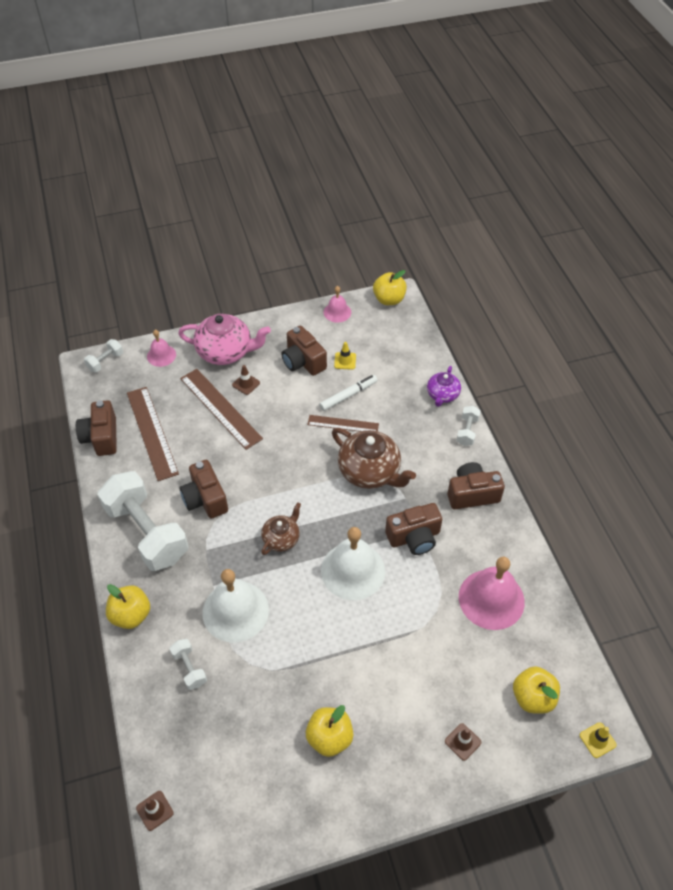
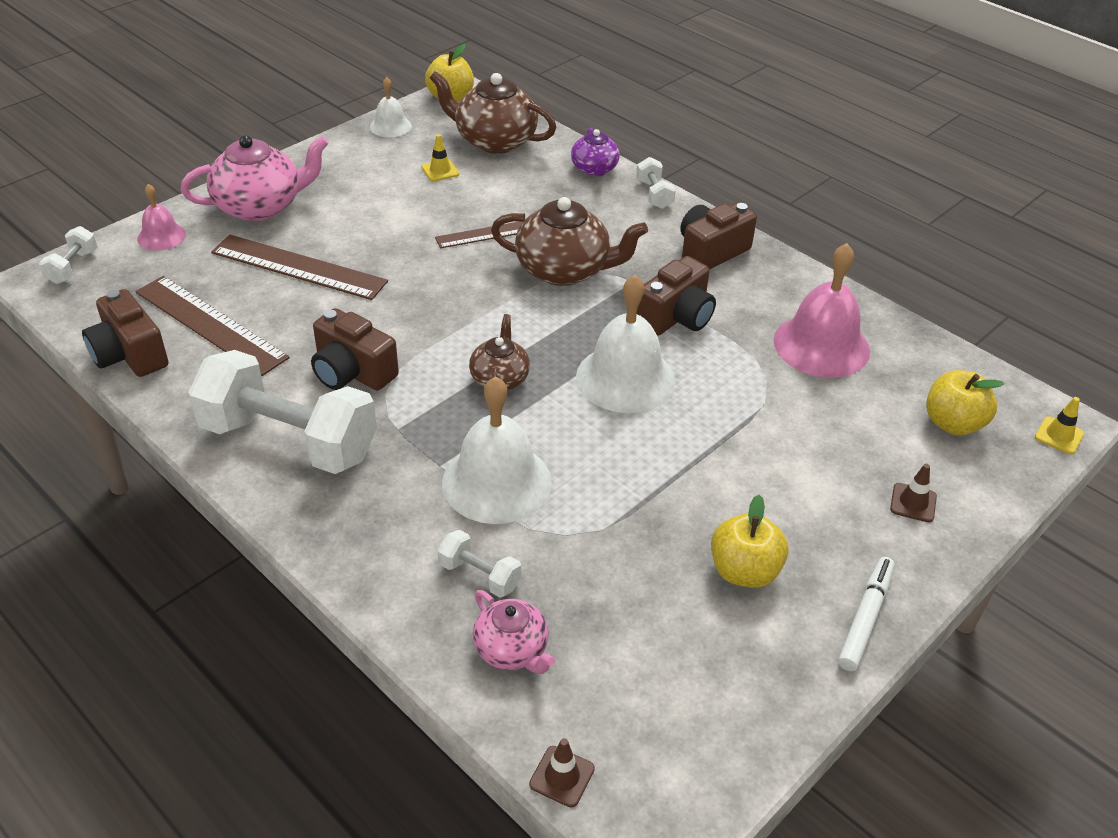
camera: 30 degrees left, 10 degrees down
yellow apple [106,584,150,629] -> none
brown traffic cone [232,365,260,395] -> none
brown camera [281,326,327,376] -> none
white marker [319,375,377,411] -> white marker moved to [838,557,895,671]
pink bell [324,286,351,323] -> white bell [370,77,412,137]
none -> brown teapot [430,71,556,154]
none -> pink teapot [473,590,555,674]

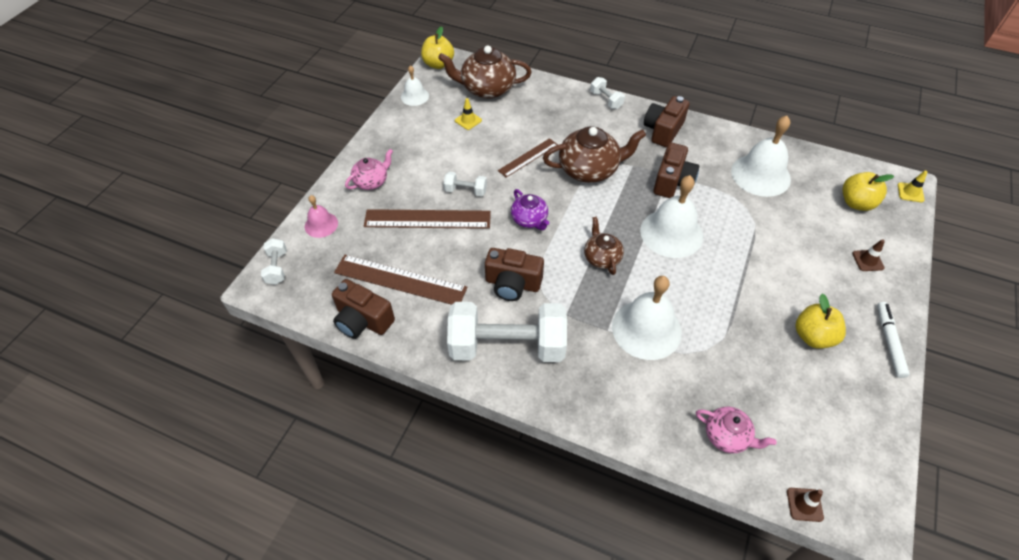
camera: 20 degrees left, 10 degrees up
pink teapot [181,135,329,221] -> pink teapot [345,149,393,190], size x0.58
white dumbbell [438,530,521,597] -> white dumbbell moved to [444,172,487,196]
purple teapot [571,128,620,177] -> purple teapot moved to [511,189,549,230]
pink bell [774,243,870,378] -> white bell [731,116,791,197]

